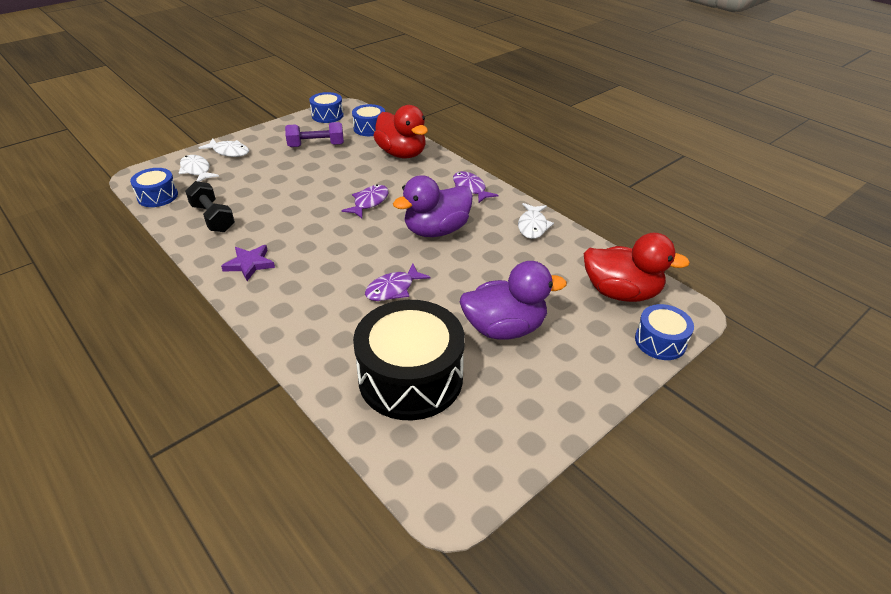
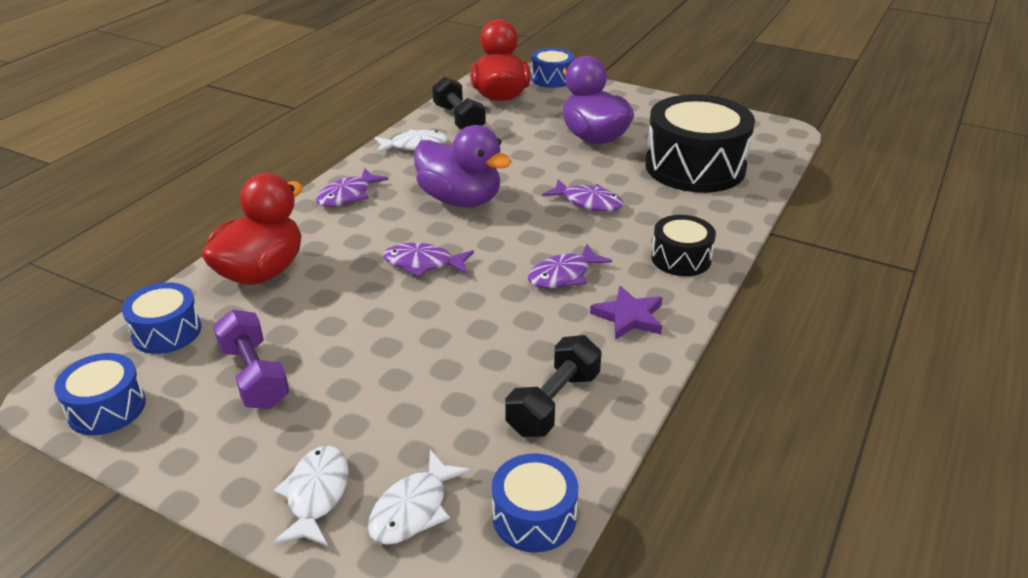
camera: 110 degrees left, 5 degrees down
none -> black dumbbell [432,77,486,129]
none -> purple fish [528,244,612,289]
none -> black drum [651,215,716,276]

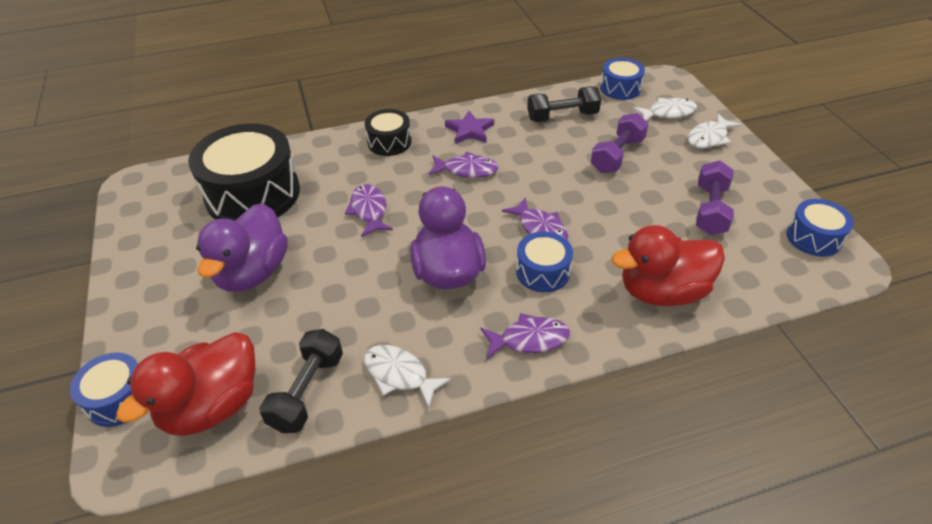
camera: 135 degrees left, 10 degrees up
blue drum [122,282,201,354] -> blue drum moved to [516,232,573,292]
none -> purple dumbbell [591,113,649,173]

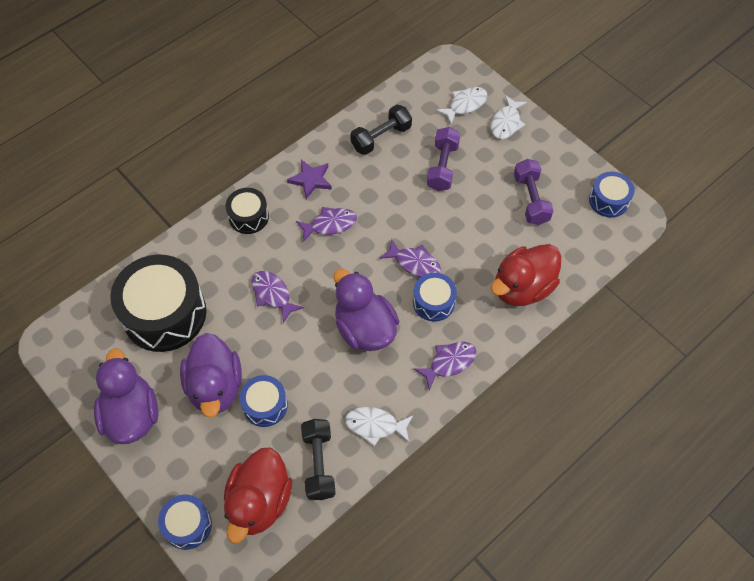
camera: 25 degrees left, 15 degrees up
blue drum [600,58,645,100] -> blue drum moved to [239,375,288,427]
none -> purple duck [94,348,158,444]

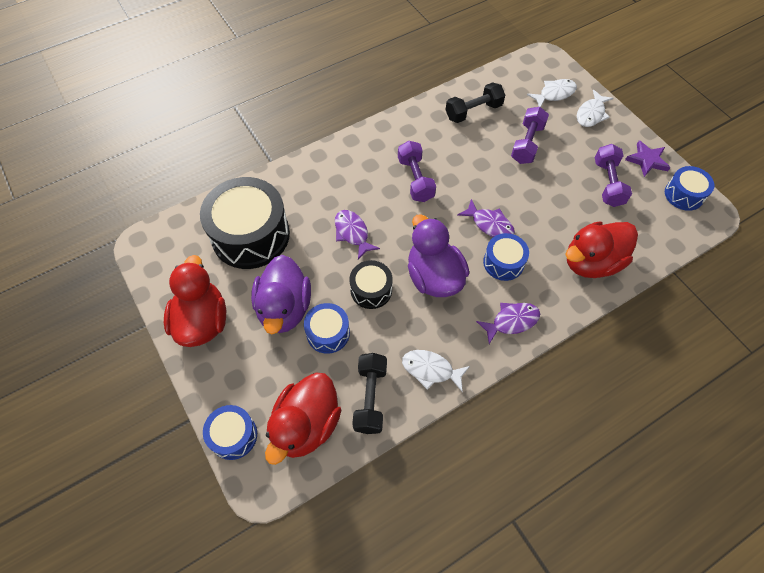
camera: 10 degrees right, 0 degrees up
purple duck [94,348,158,444] -> red duck [164,255,226,347]
black drum [226,188,269,234] -> black drum moved to [349,260,393,309]
purple star [287,160,332,199] -> purple star moved to [625,140,671,177]
purple fish [296,207,357,242] -> purple dumbbell [398,141,436,202]

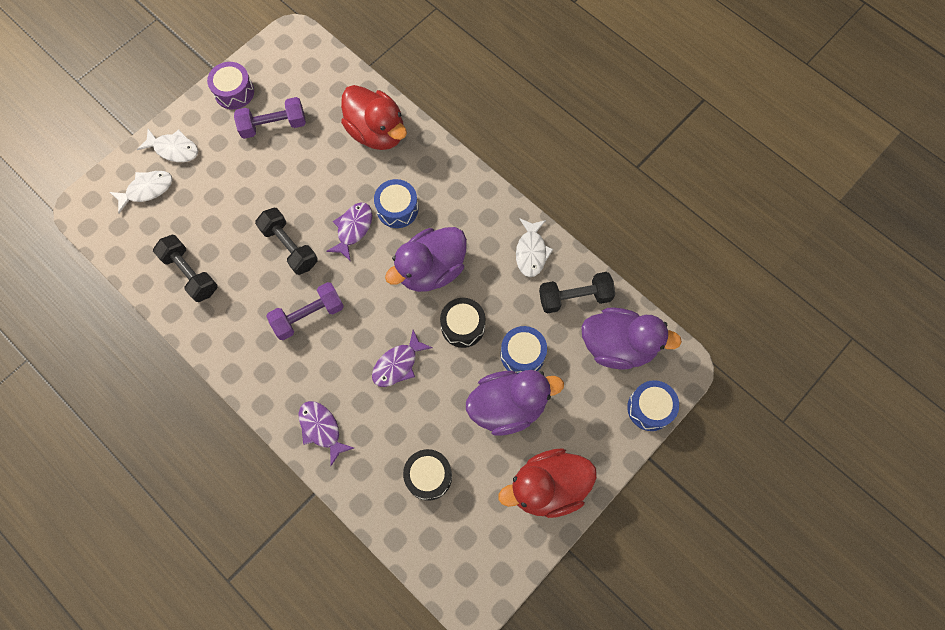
camera: 105 degrees left, 10 degrees up
black drum [200,177,290,269] -> black drum [403,449,452,501], size x0.51
red duck [265,373,341,465] -> purple duck [581,307,682,370]
purple fish [476,303,540,344] -> purple fish moved to [298,401,354,466]
purple dumbbell [511,107,549,164] -> none
white fish [527,79,577,107] -> white fish turned 105 degrees clockwise [110,171,172,213]
purple star [625,140,671,177] -> purple drum [207,62,254,110]
blue drum [665,166,714,211] -> none
none -> black dumbbell [255,208,318,275]

